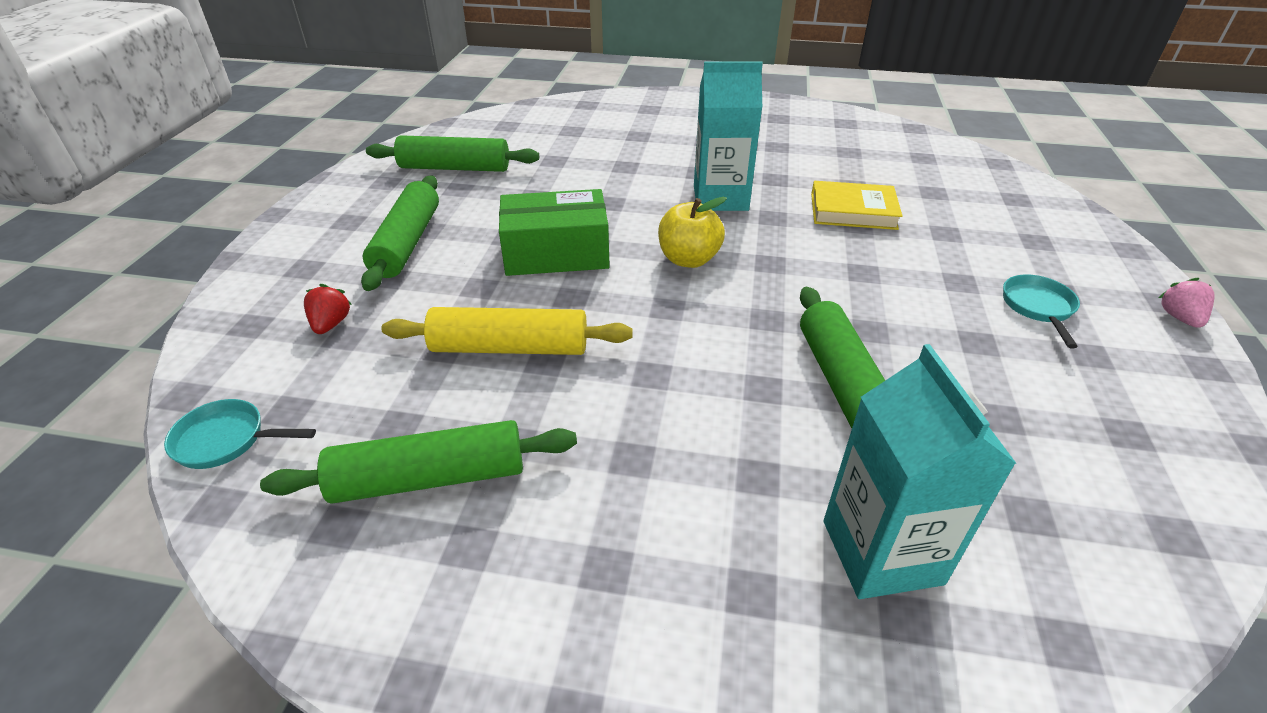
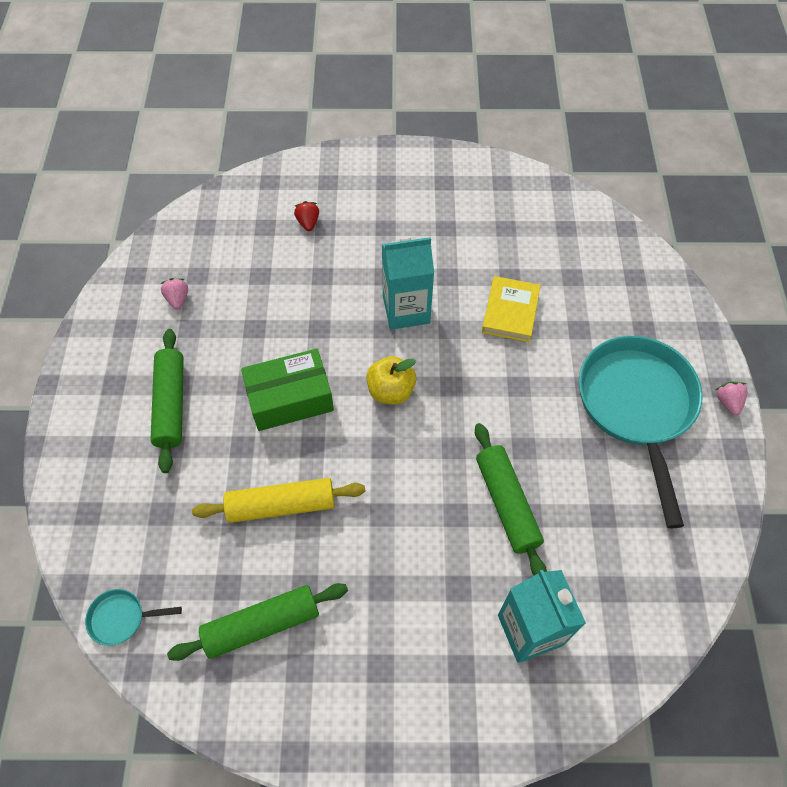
camera: 10 degrees left, 20 degrees up
red strawberry [304,284,352,334] -> red strawberry moved to [294,201,319,231]
green rolling pin [366,135,539,172] -> pink strawberry [160,278,188,309]
yellow book [811,181,902,230] -> yellow book turned 75 degrees counterclockwise [482,276,541,342]
turquoise pan [1003,274,1080,349] -> turquoise pan [579,336,703,528], size x2.48

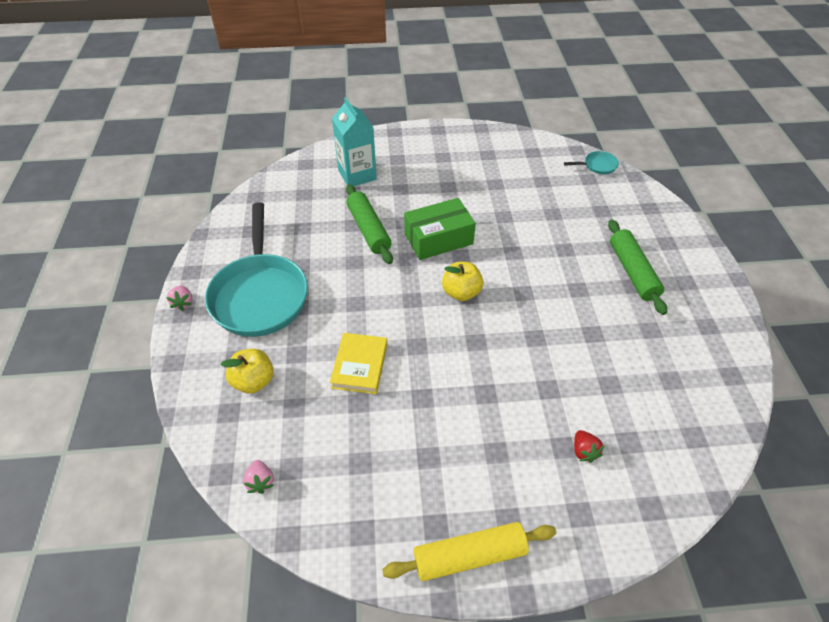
camera: 175 degrees right, 10 degrees down
pink strawberry [160,278,188,309] -> pink strawberry moved to [243,460,274,494]
green rolling pin [167,583,348,661] -> none
yellow rolling pin [192,478,366,523] -> yellow rolling pin moved to [382,522,556,581]
green box [241,349,334,431] -> green box moved to [404,198,476,260]
turquoise carton [382,237,434,330] -> none
none -> yellow apple [221,349,274,394]

